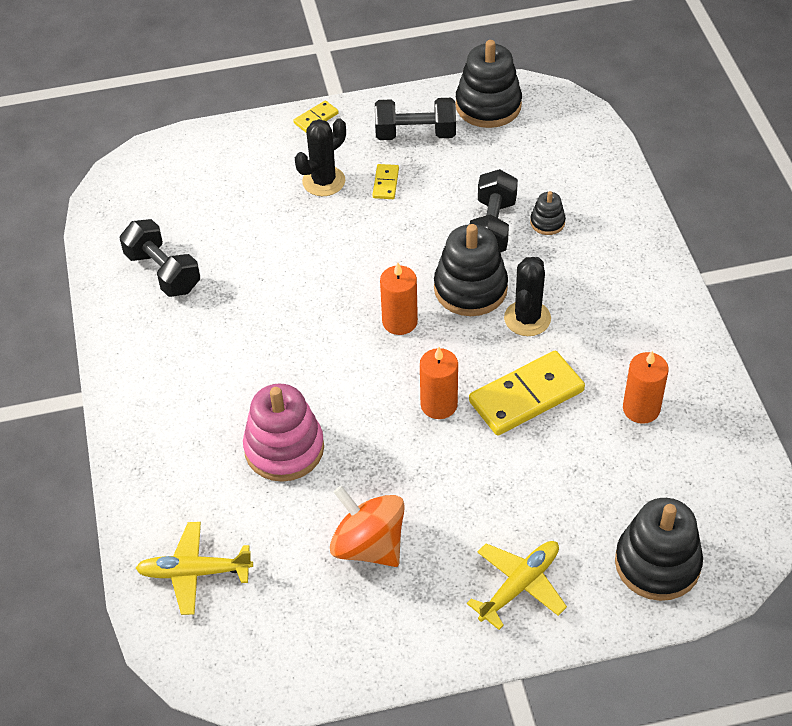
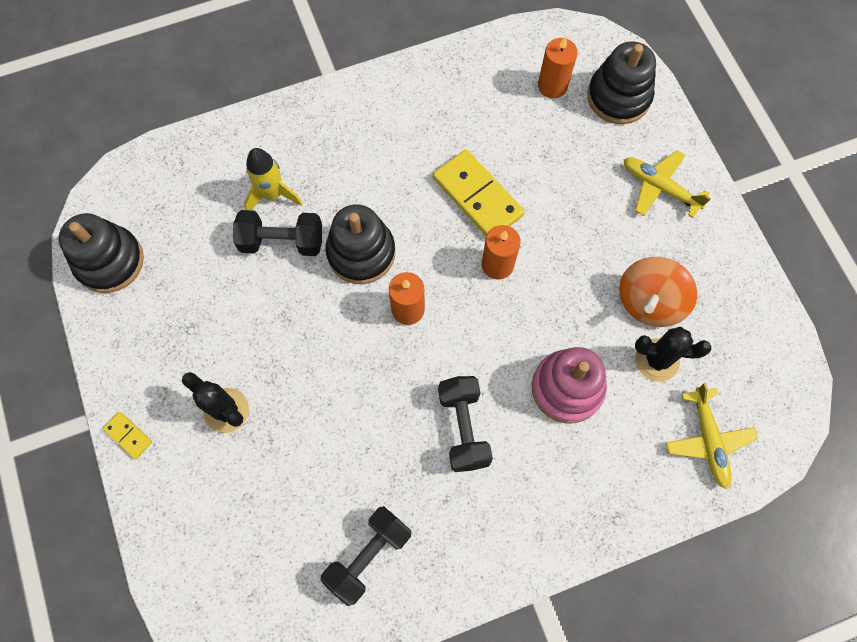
camera: 100 degrees left, 20 degrees up
yellow domino [373,164,399,199] -> none
black dumbbell [375,98,456,140] -> black dumbbell moved to [438,376,493,472]
black cactus [504,257,551,336] -> black cactus moved to [635,327,711,382]
black stacking toy [530,191,566,235] -> yellow rocket [244,148,303,210]
orange candle [623,351,669,424] -> orange candle moved to [538,37,578,99]

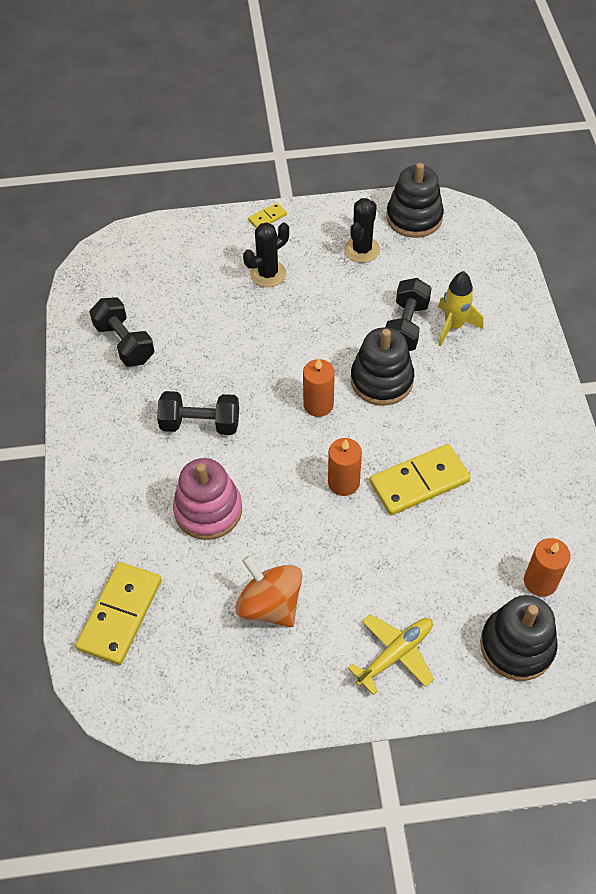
camera: 105 degrees right, 15 degrees down
black cactus [635,327,711,382] -> black cactus moved to [344,198,380,263]
yellow plane [666,383,758,489] -> yellow domino [76,562,162,665]

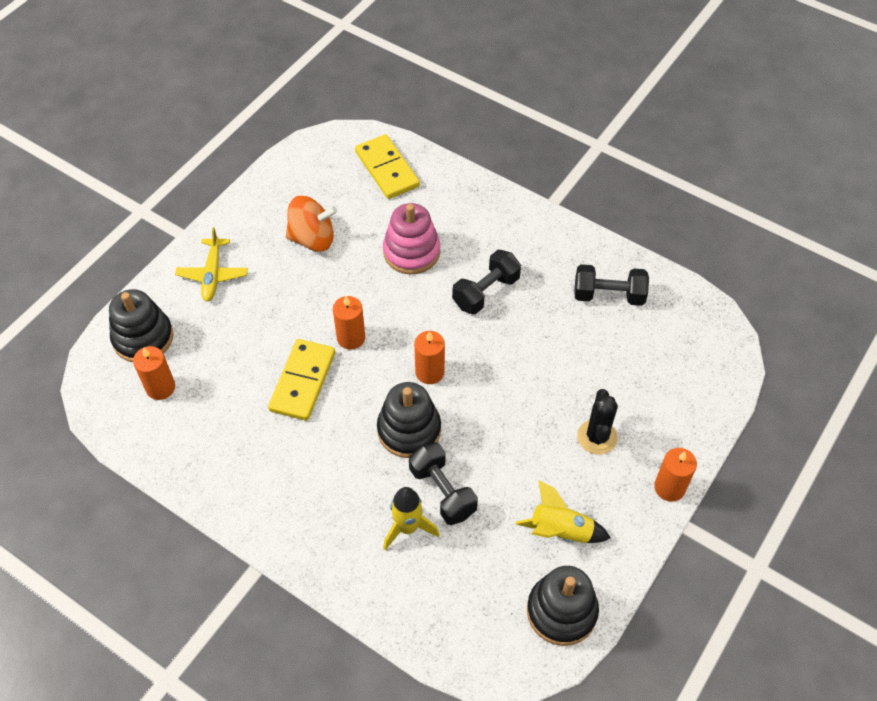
camera: 130 degrees right, 0 degrees up
yellow domino [248,203,287,228] -> orange candle [654,448,697,502]
black cactus [344,198,380,263] -> yellow rocket [515,481,611,543]

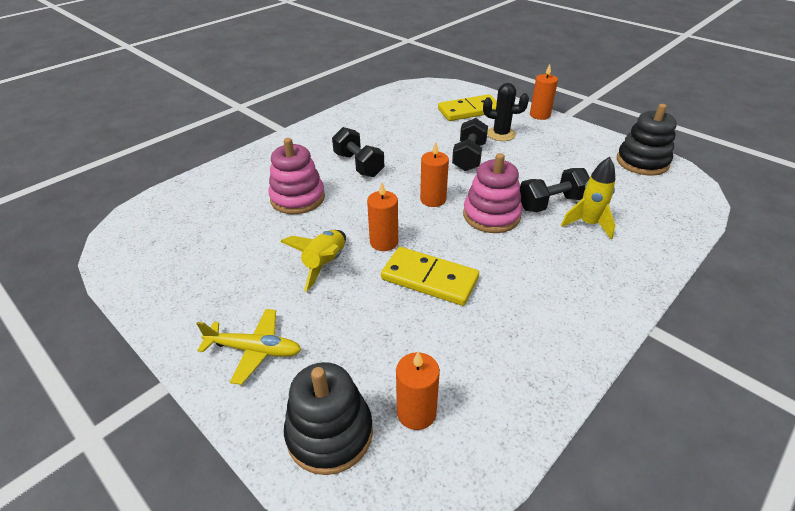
camera: 80 degrees left, 15 degrees down
orange spinning top [286,196,337,252] -> none
yellow domino [355,134,420,199] -> yellow domino moved to [438,94,497,121]
black stacking toy [377,382,441,458] -> pink stacking toy [463,153,522,233]
yellow rocket [515,481,611,543] -> yellow rocket moved to [280,230,346,292]
black dumbbell [574,264,649,306] -> black dumbbell moved to [452,118,488,171]

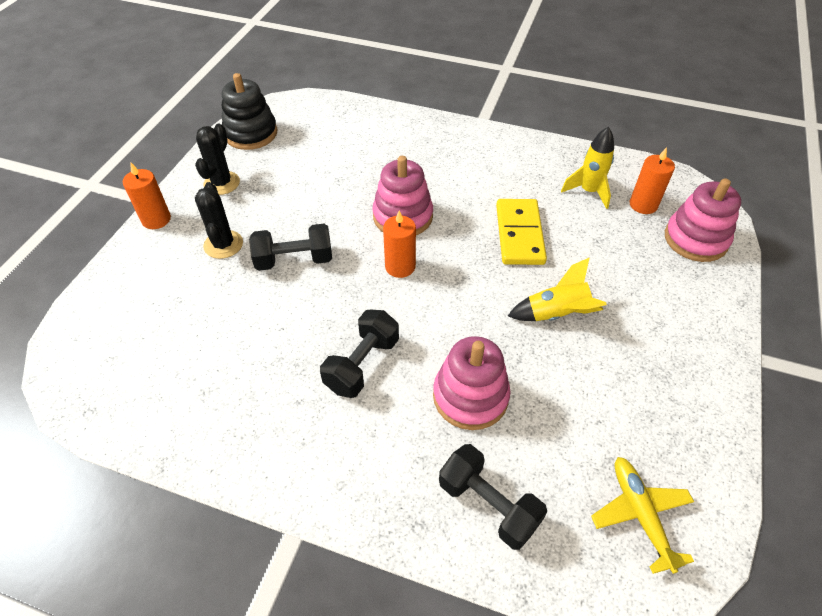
camera: 115 degrees left, 10 degrees up
yellow plane [196,309,301,385] -> yellow plane moved to [591,457,694,574]
black stacking toy [284,362,373,475] -> pink stacking toy [665,178,741,262]
orange candle [367,182,398,251] -> none
yellow domino [438,94,497,121] -> none
black dumbbell [519,168,590,212] -> black dumbbell moved to [439,444,547,550]
yellow rocket [561,157,615,239] -> yellow rocket moved to [561,127,614,209]
none -> black cactus [195,124,240,195]

